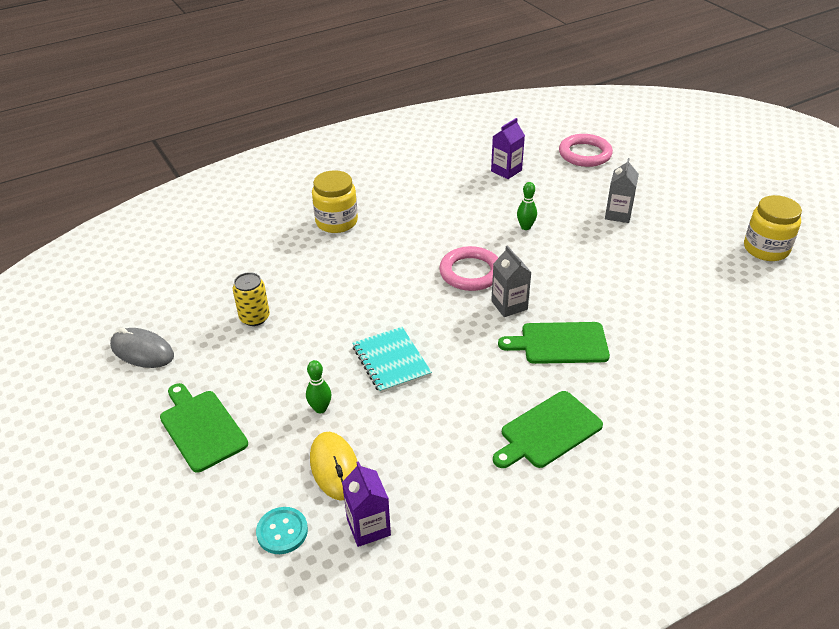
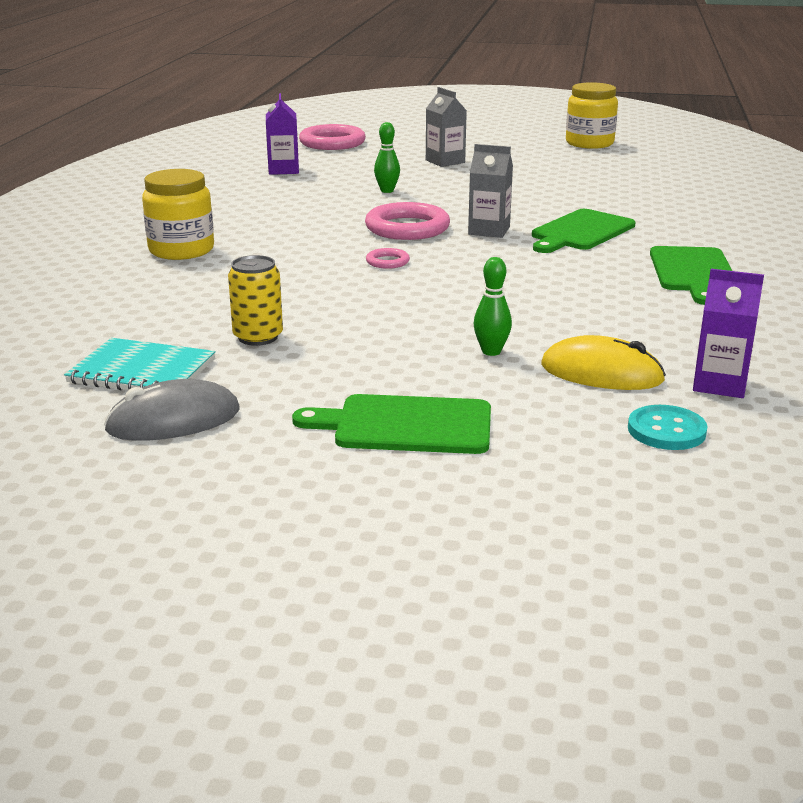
camera: 50 degrees left, 15 degrees down
turquoise notebook [353,327,432,393] -> turquoise notebook moved to [64,338,216,390]
none -> pink ring [366,248,410,269]

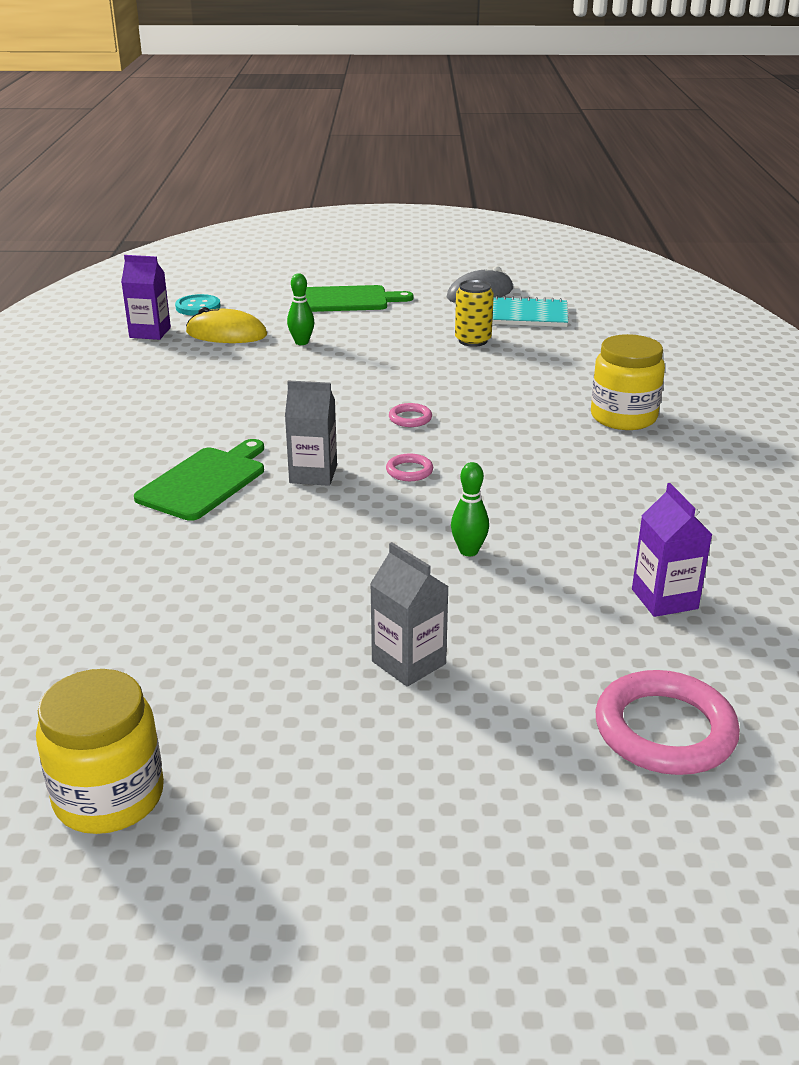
camera: 170 degrees right, 5 degrees up
pink ring [365,202,450,240] -> pink ring [386,454,433,481], size x0.47
green cutting board [650,246,732,305] -> none

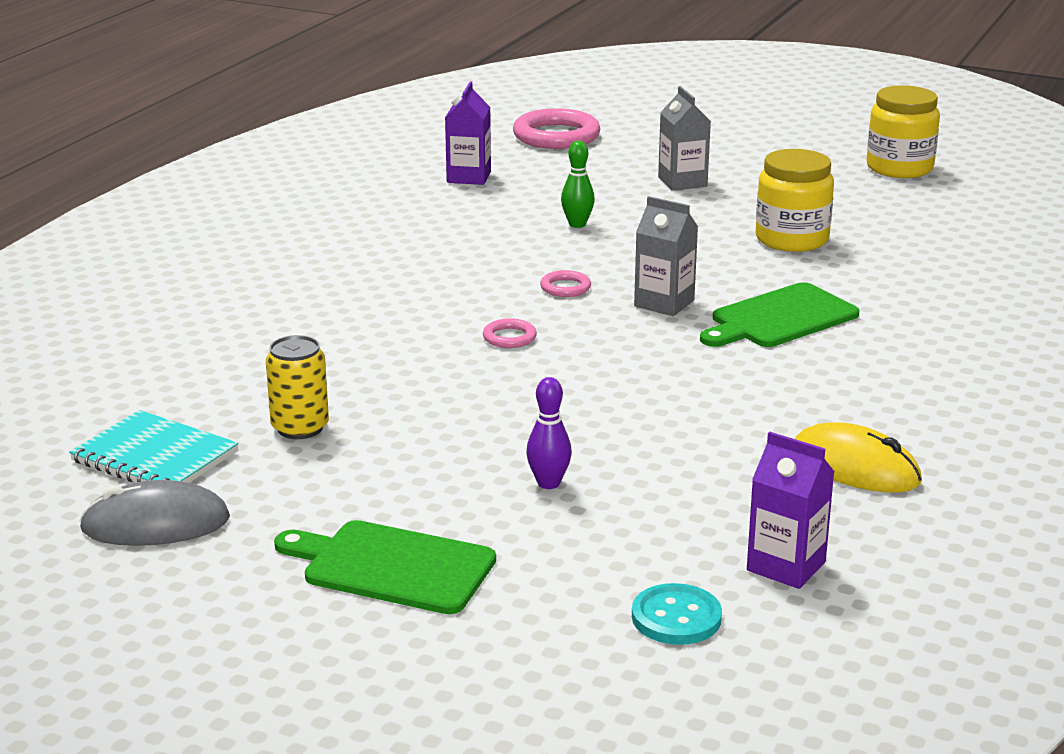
camera: 155 degrees left, 5 degrees down
yellow mouse [186,307,267,343] -> yellow mouse moved to [795,422,922,492]
green bowling pin [287,273,315,345] -> purple bowling pin [526,377,572,489]
yellow jar [591,334,665,430] -> yellow jar moved to [756,149,834,252]

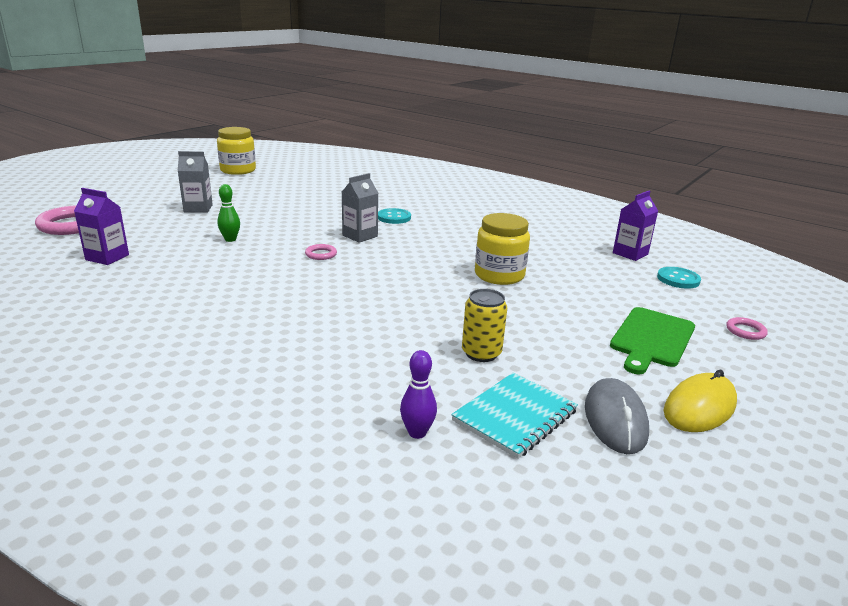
camera: 80 degrees left, 0 degrees up
pink ring [483,318,537,348] -> pink ring moved to [726,317,768,340]
purple bowling pin [526,377,572,489] -> purple bowling pin moved to [400,350,437,439]
green cutting board [700,282,859,347] -> turquoise button [378,208,411,224]
yellow jar [756,149,834,252] -> yellow jar moved to [475,213,530,285]
yellow mouse [795,422,922,492] -> yellow mouse moved to [663,370,737,432]

